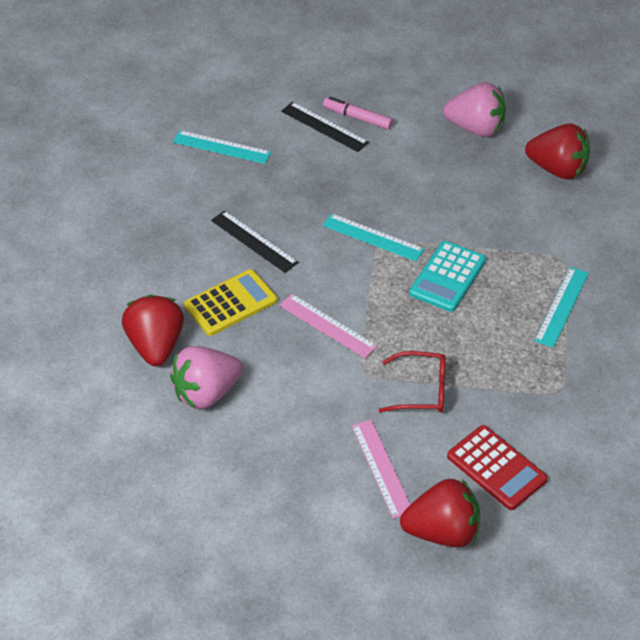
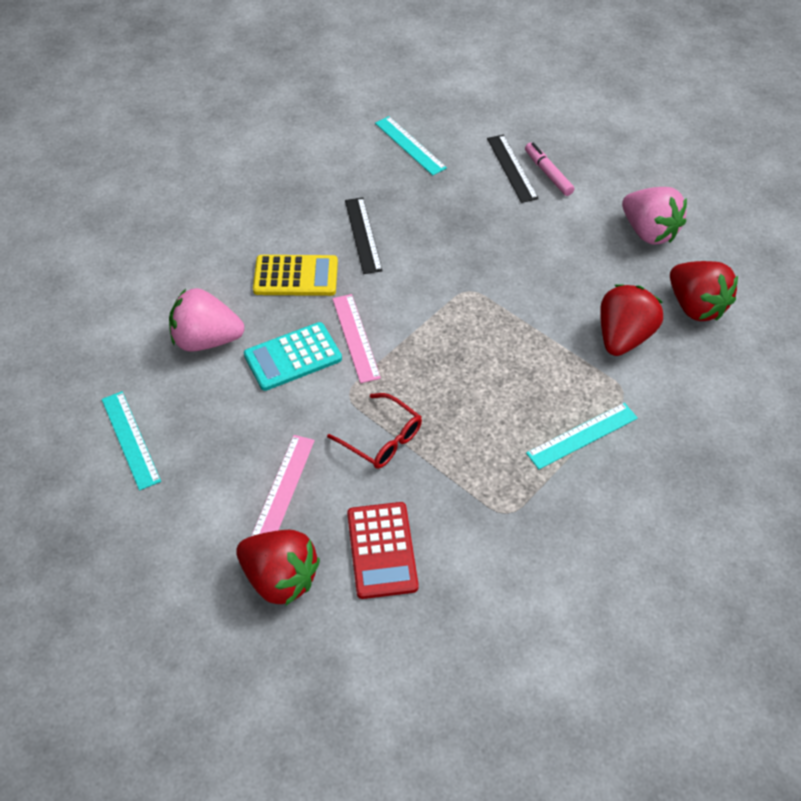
camera: 35 degrees right, 5 degrees up
red strawberry [122,295,184,366] -> red strawberry moved to [600,284,663,356]
turquoise ruler [323,213,424,261] -> turquoise ruler moved to [102,391,161,491]
turquoise calculator [409,241,486,312] -> turquoise calculator moved to [244,322,342,391]

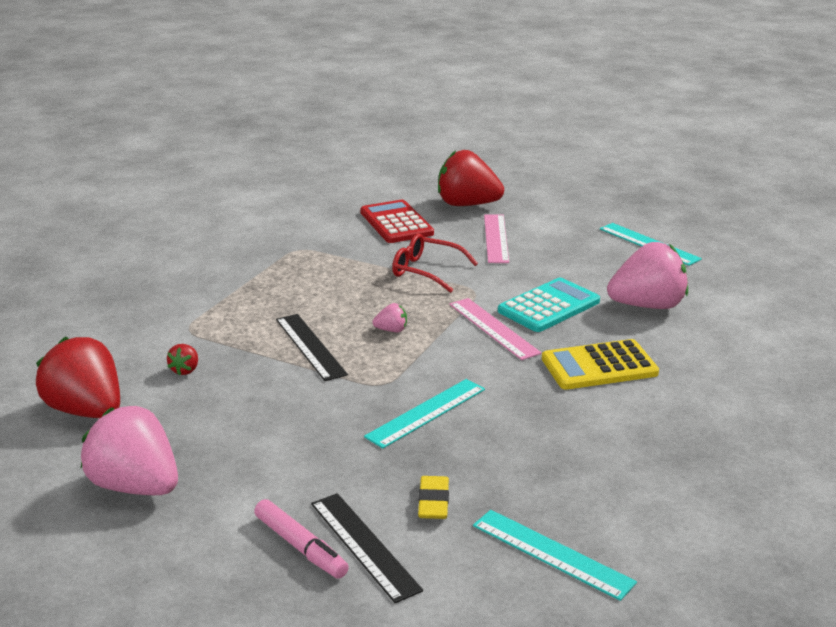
camera: 165 degrees right, 25 degrees down
black ruler [345,198,383,274] -> black ruler moved to [276,314,348,381]
turquoise ruler [526,403,638,469] -> turquoise ruler moved to [364,379,485,449]
red strawberry [600,284,663,356] -> red strawberry [167,344,198,375], size x0.42
none -> pink strawberry [373,303,407,332]
none -> yellow eraser [418,476,449,519]

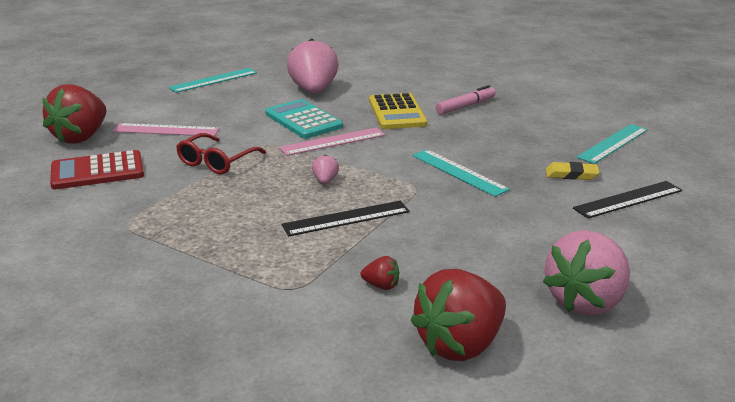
camera: 85 degrees left, 0 degrees up
pink marker [254,499,349,579] -> pink marker moved to [436,85,496,115]

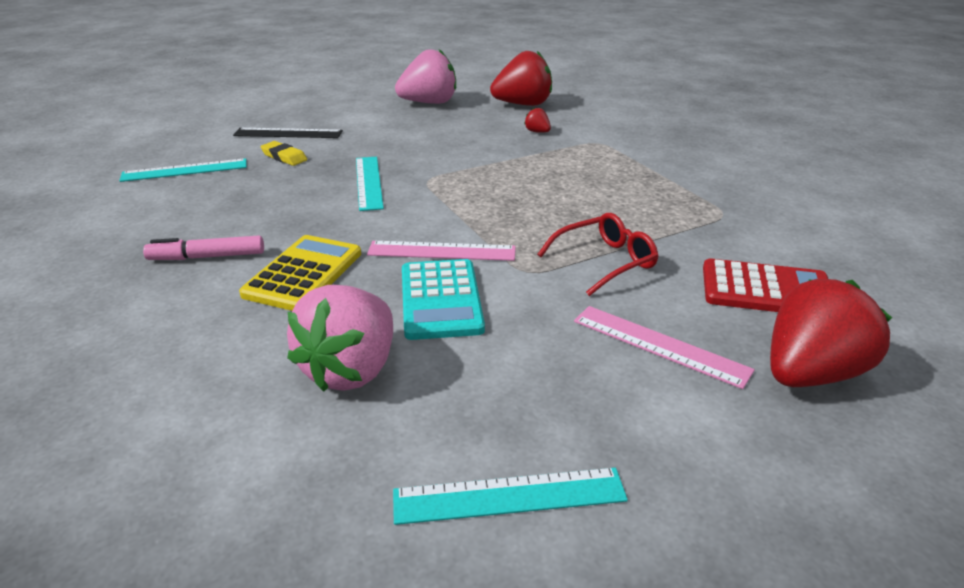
camera: 150 degrees left, 5 degrees up
black ruler [282,201,410,236] -> none
pink strawberry [312,154,339,184] -> none

